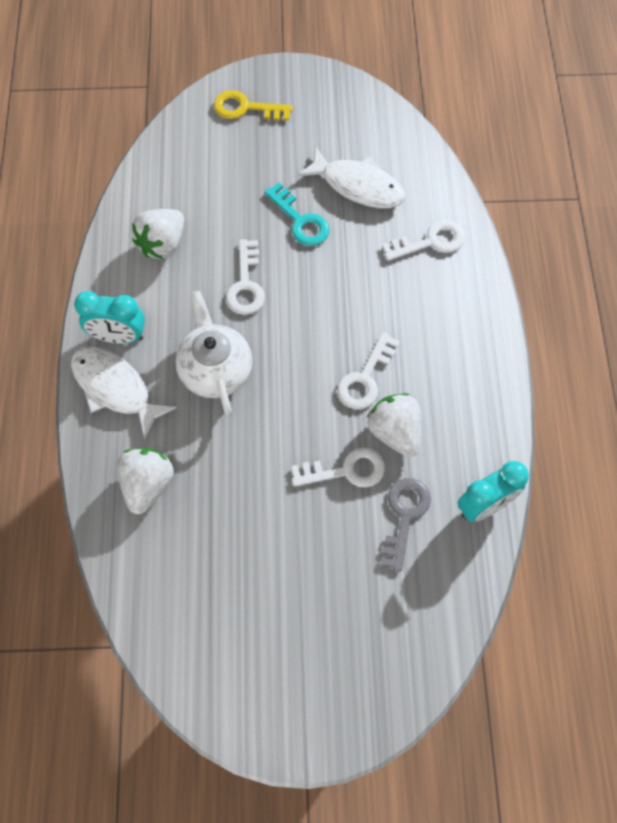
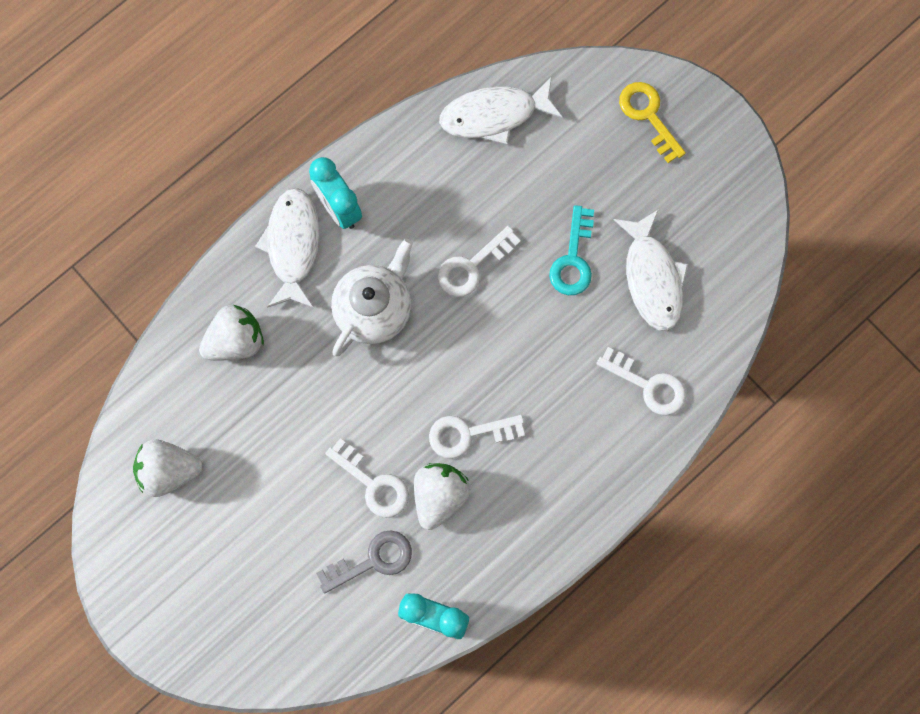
camera: 50 degrees right, 10 degrees up
white strawberry [132,209,184,259] -> white strawberry moved to [133,439,203,497]
none -> white fish [439,76,563,145]

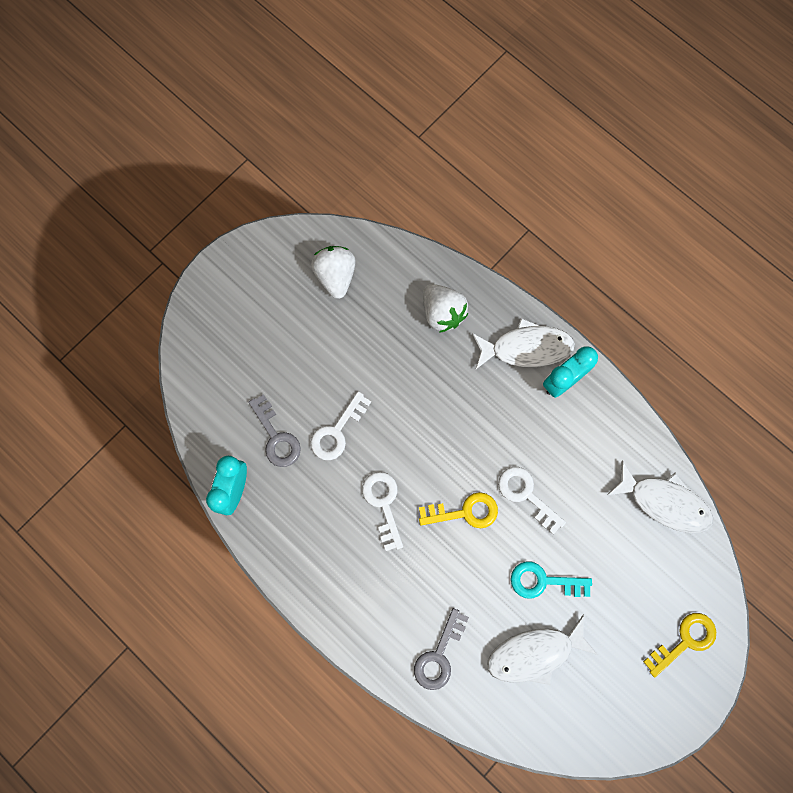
camera: 85 degrees right, 0 degrees up
white teapot [331,239,413,356] -> none
white strawberry [414,463,470,530] -> none
white fish [439,76,563,145] -> white fish turned 135 degrees clockwise [607,460,713,533]
white key [596,347,686,415] -> grey key [414,608,469,690]
none -> yellow key [419,492,498,528]

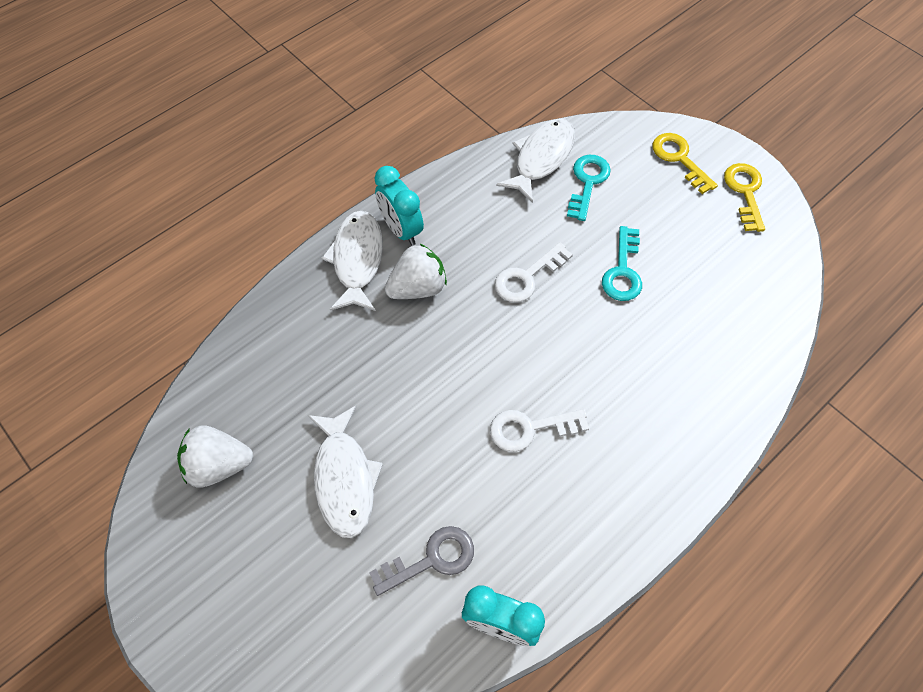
camera: 85 degrees left, 15 degrees down
white key [310,391,371,460] -> none
grey key [414,608,469,690] -> none
yellow key [419,492,498,528] -> yellow key moved to [724,163,765,232]
white strawberry [423,284,468,333] -> white strawberry moved to [385,244,447,299]
white fish [487,615,598,686] -> white fish moved to [308,406,383,538]
none -> turquoise key [567,155,611,221]

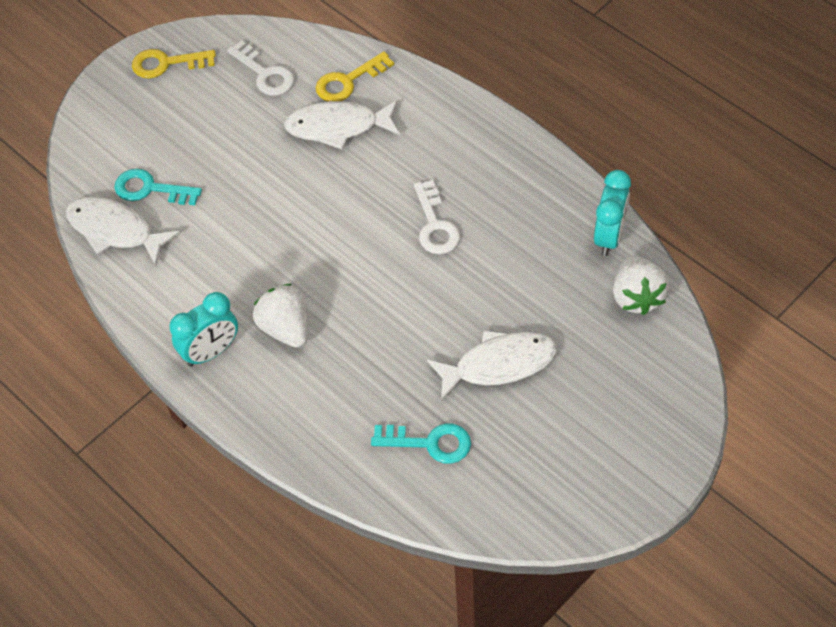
camera: 90 degrees left, 5 degrees down
white strawberry [177,425,253,488] -> white strawberry moved to [613,256,670,315]
white fish [321,211,383,311] -> white fish moved to [283,100,400,149]
grey key [369,526,474,596] -> none
white key [495,242,573,302] -> white key moved to [227,40,294,96]
turquoise key [602,226,642,301] -> turquoise key moved to [371,423,471,464]
yellow key [653,133,718,194] -> yellow key moved to [316,51,394,101]

